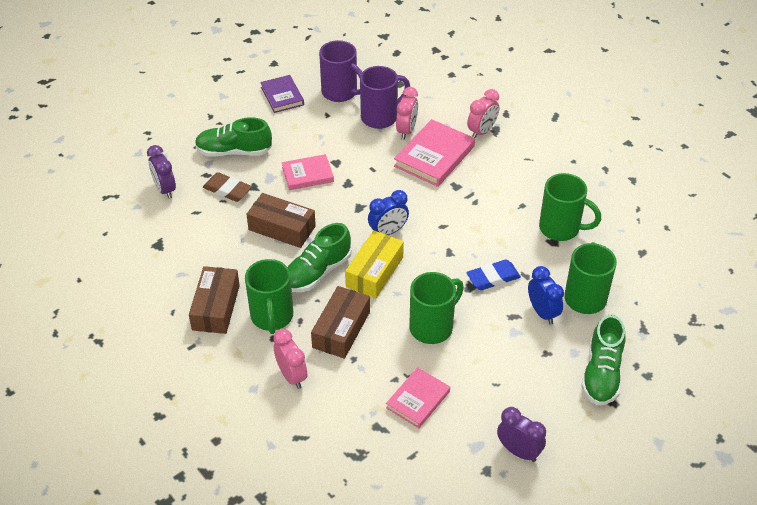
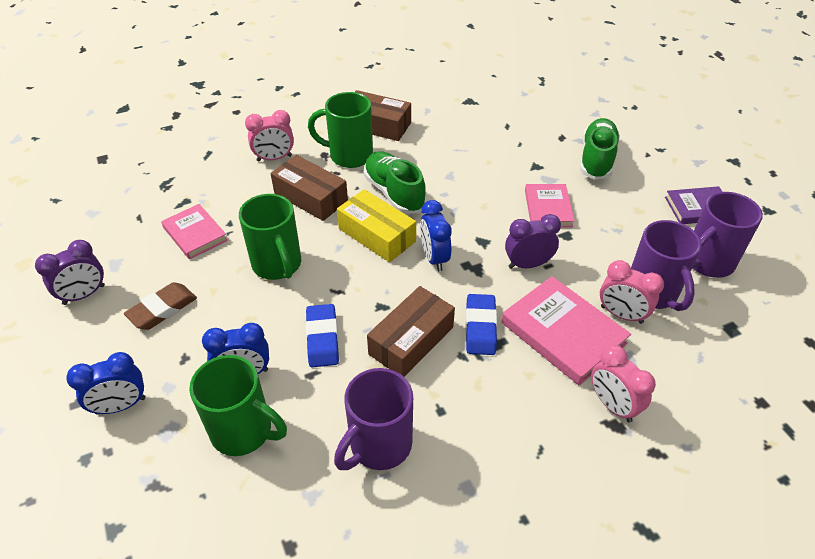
camera: 105 degrees right, 0 degrees up
purple clock [147,145,176,199] -> purple clock moved to [505,214,561,269]
brown eraser [203,172,252,202] -> brown eraser moved to [124,282,197,330]
brown box [246,193,316,248] -> brown box moved to [367,286,455,377]
green mug [539,173,601,241] -> purple mug [334,368,413,470]
green shoe [581,315,626,405] -> blue clock [66,352,146,415]
none -> blue eraser [466,294,497,355]

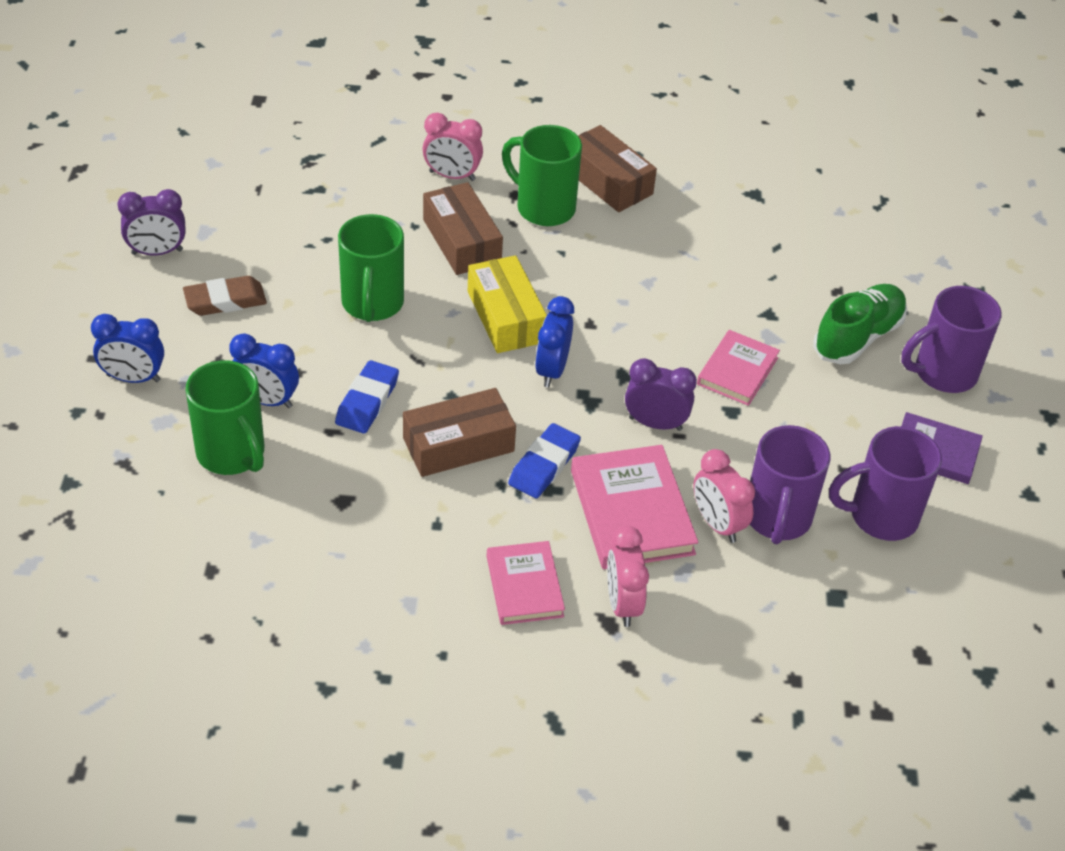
camera: 25 degrees right, 0 degrees up
pink book [161,204,228,259] -> pink book moved to [487,541,565,625]
purple mug [334,368,413,470] -> purple mug moved to [901,286,1001,393]
green shoe [364,151,426,214] -> none

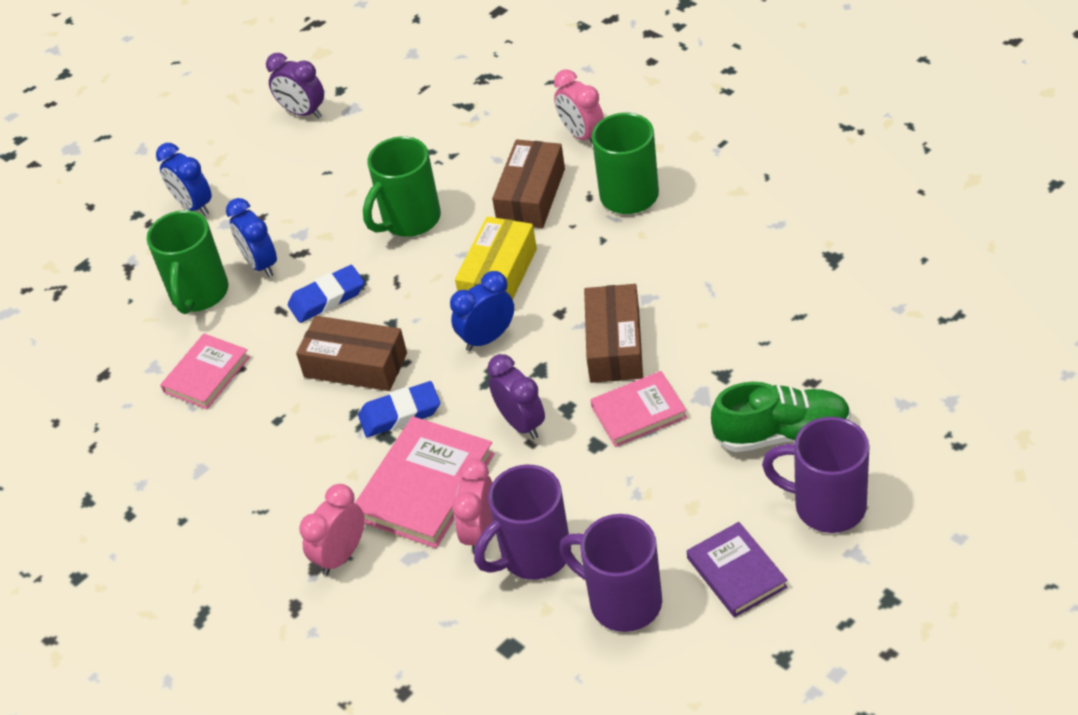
camera: 50 degrees right, 0 degrees up
brown eraser [183,276,267,316] -> none
pink book [487,541,565,625] -> pink book moved to [160,334,250,409]
brown box [578,125,657,212] -> brown box moved to [584,284,643,383]

